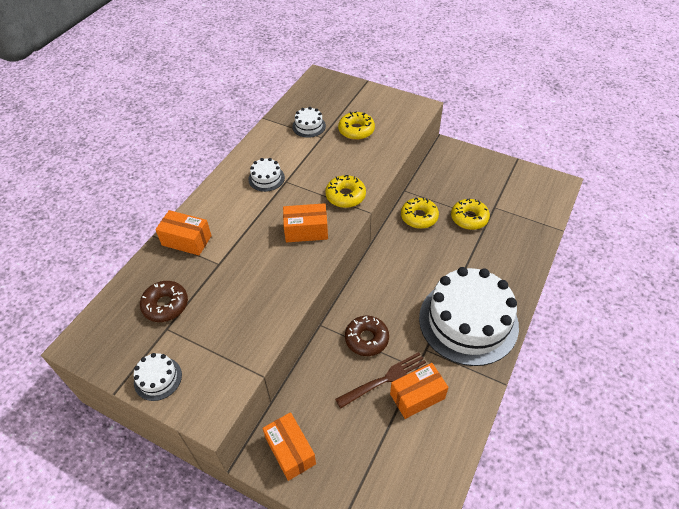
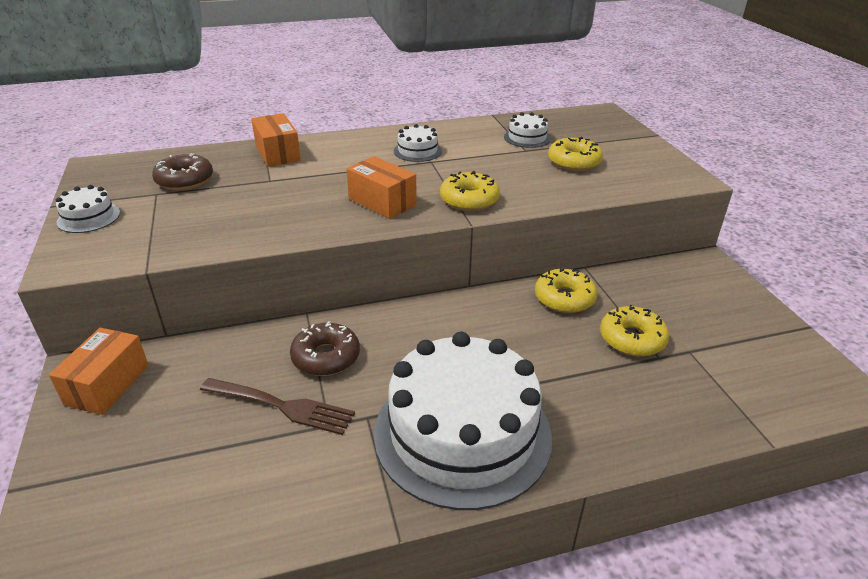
camera: 45 degrees right, 15 degrees down
orange box [390,363,448,419] -> none

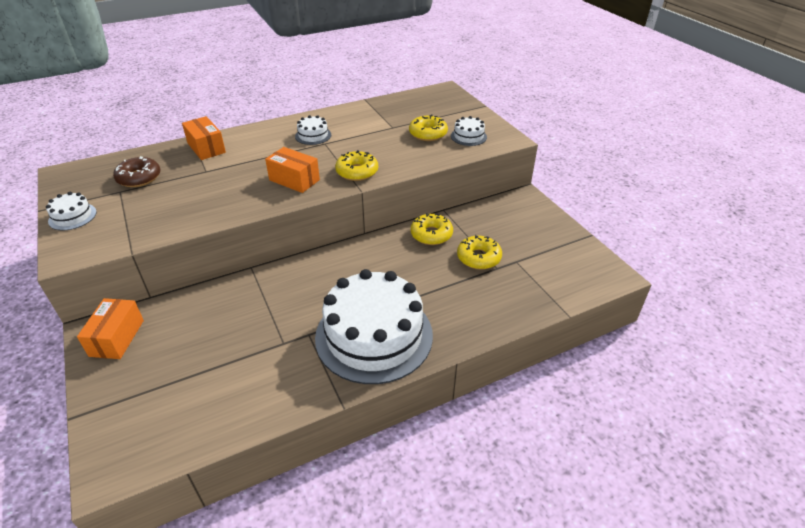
camera: 10 degrees left, 5 degrees up
brown fork [200,378,355,435] -> none
brown donut [290,321,360,376] -> none
white cake [504,112,551,148] -> white cake moved to [451,116,487,146]

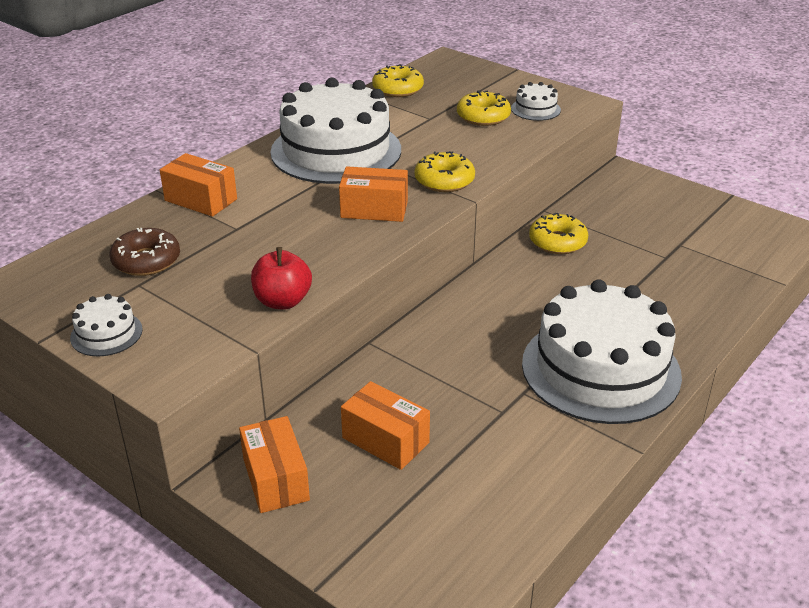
camera: 25 degrees left, 5 degrees down
white cake [295,115,331,145] -> white cake [270,78,401,184], size x2.44
yellow donut [457,235,502,270] -> yellow donut moved to [372,64,424,97]
none -> red apple [251,247,312,309]
none -> orange box [341,381,430,470]

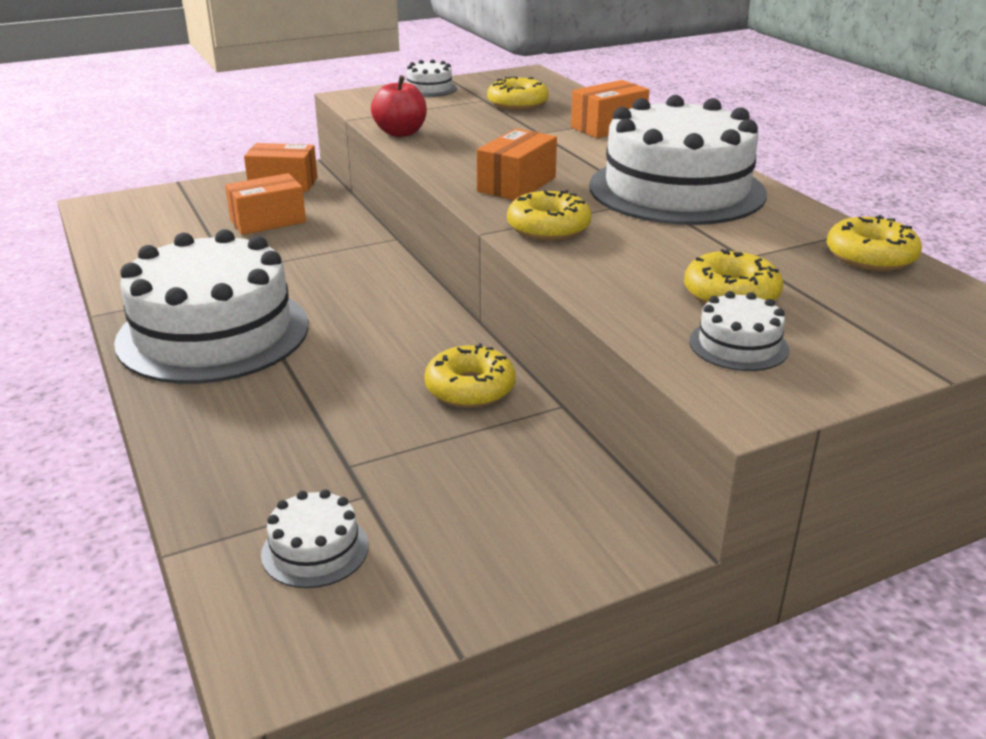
camera: 115 degrees right, 5 degrees down
brown donut [109,228,180,276] -> yellow donut [487,76,549,110]
none -> white cake [261,489,368,588]

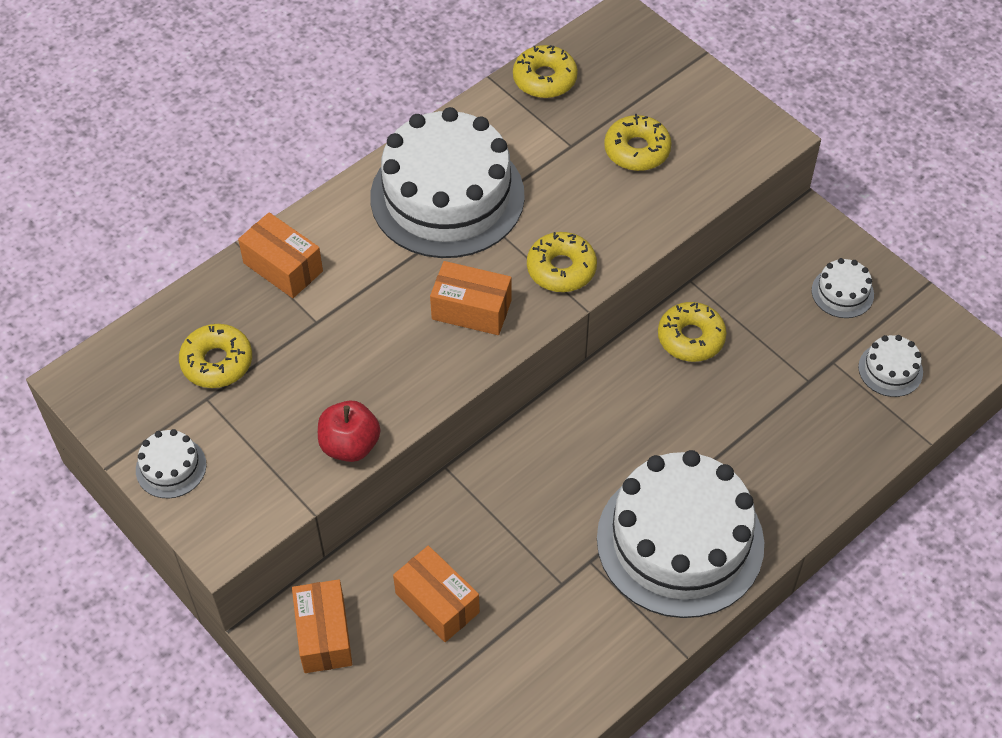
camera: 105 degrees left, 25 degrees up
white cake [689,291,789,371] -> white cake moved to [812,258,874,318]

